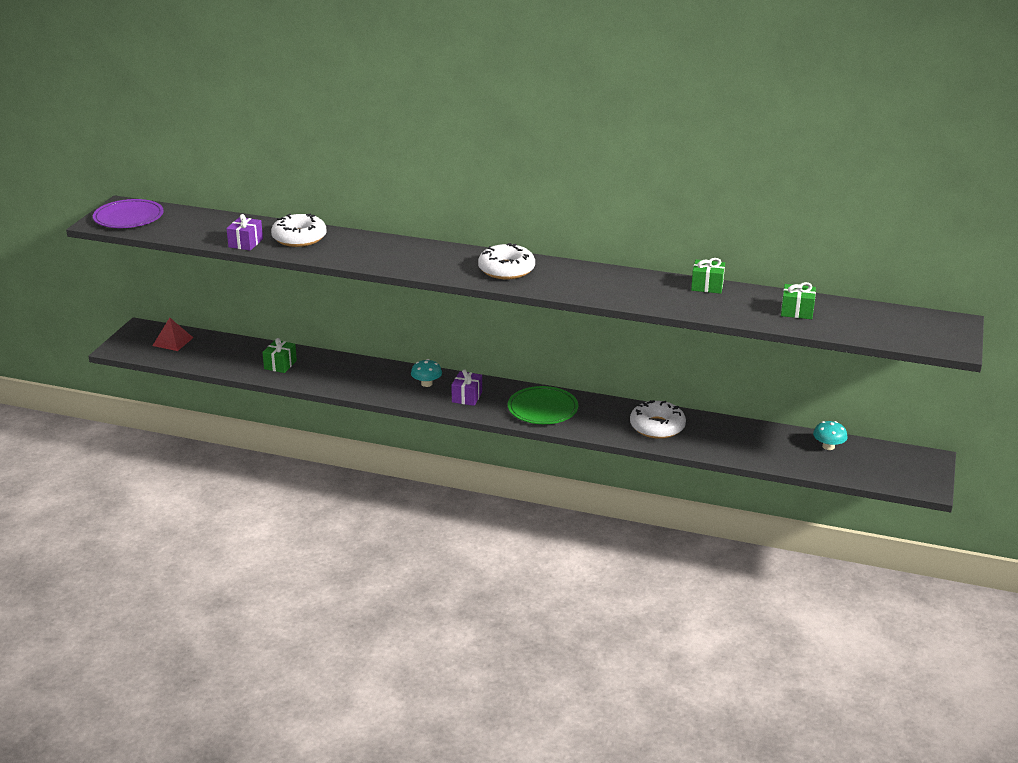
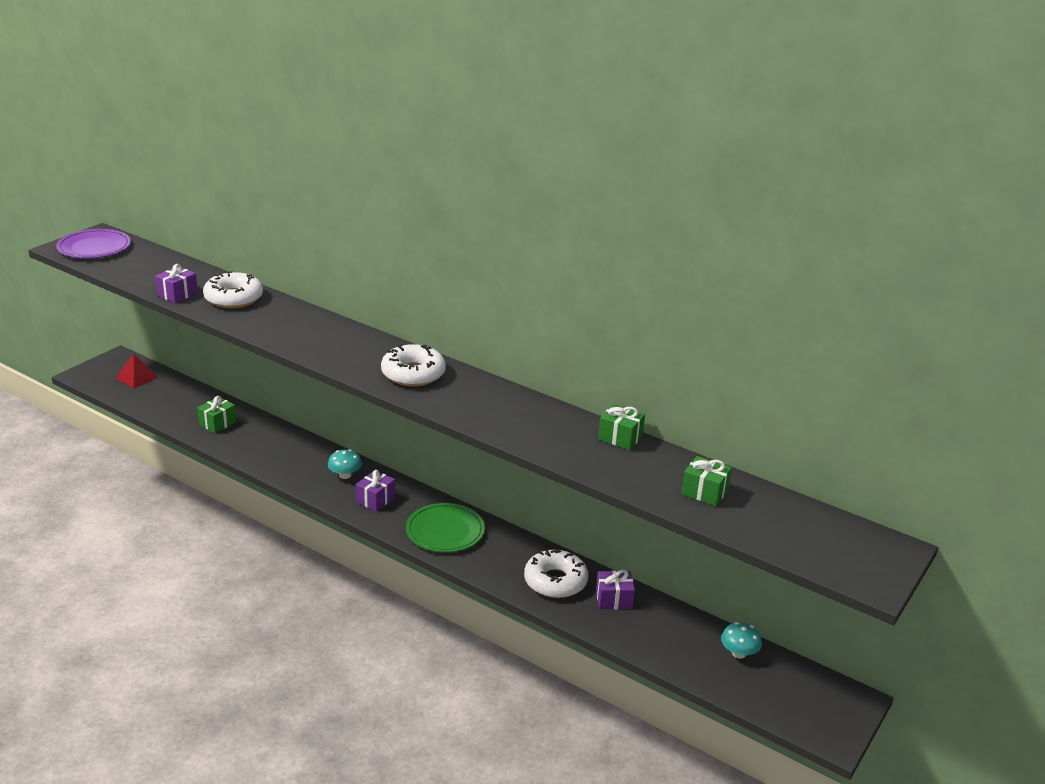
camera: 15 degrees right, 0 degrees up
none -> purple gift [596,570,635,609]

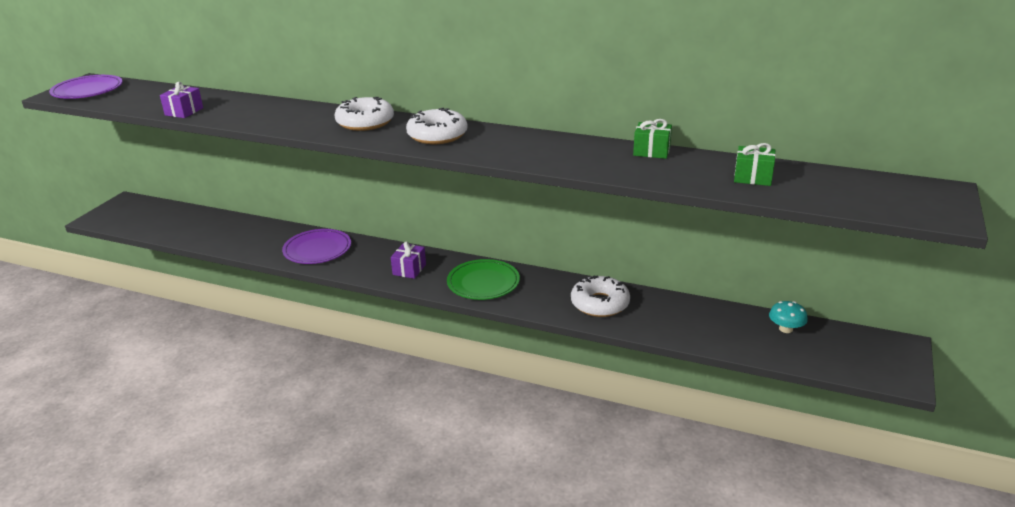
camera: 10 degrees left, 0 degrees up
red pyramid [115,353,159,389] -> none
green gift [197,396,236,433] -> none
white donut [203,271,263,308] -> white donut moved to [335,97,394,131]
turquoise mushroom [328,449,362,479] -> none
purple gift [596,570,635,609] -> none
none -> purple plate [282,229,351,264]

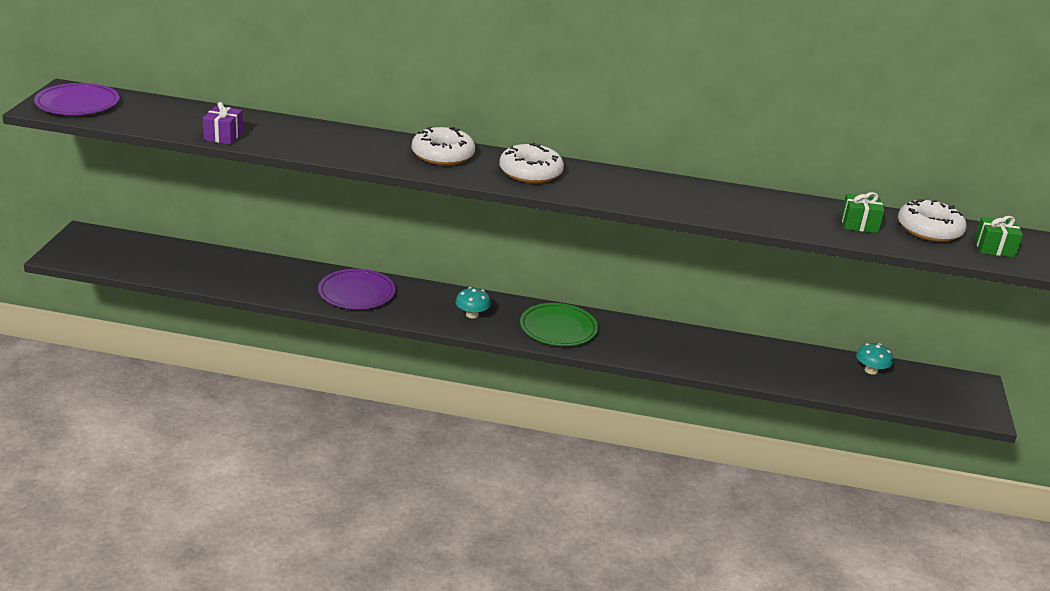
camera: 15 degrees left, 0 degrees up
purple gift [391,241,426,279] -> turquoise mushroom [455,287,491,319]
white donut [571,275,630,317] -> white donut moved to [898,199,967,242]
green gift [633,119,672,159] -> green gift moved to [974,216,1023,257]

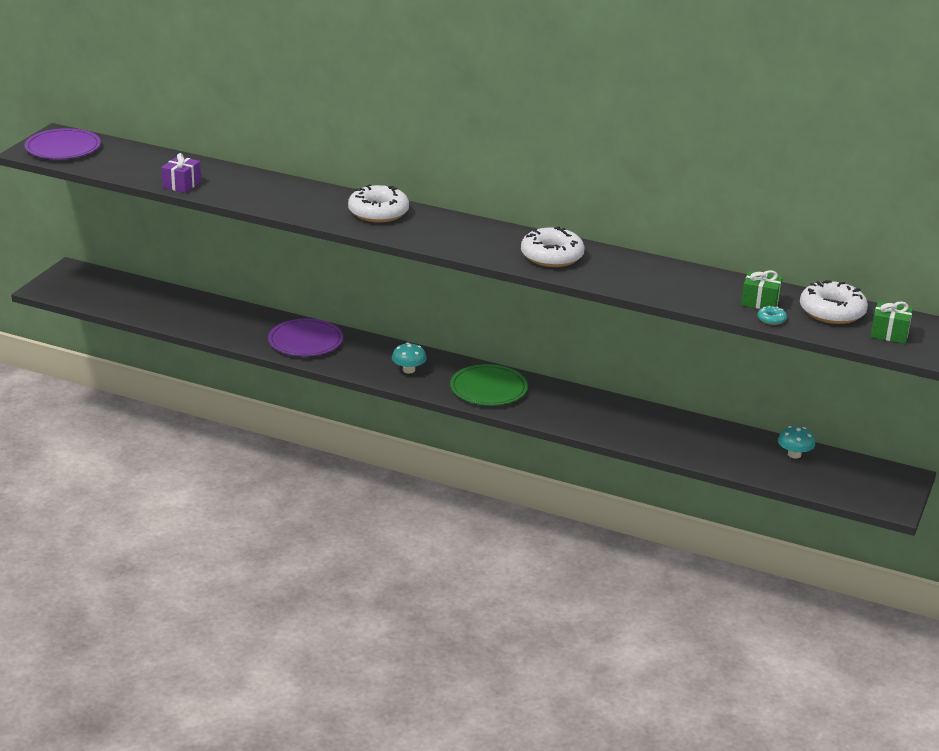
camera: 15 degrees right, 0 degrees up
white donut [499,142,564,183] -> white donut moved to [521,227,585,267]
none -> turquoise donut [757,306,787,325]

